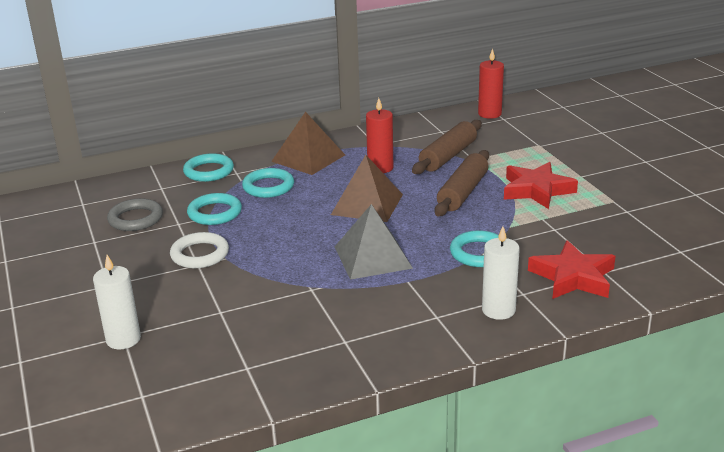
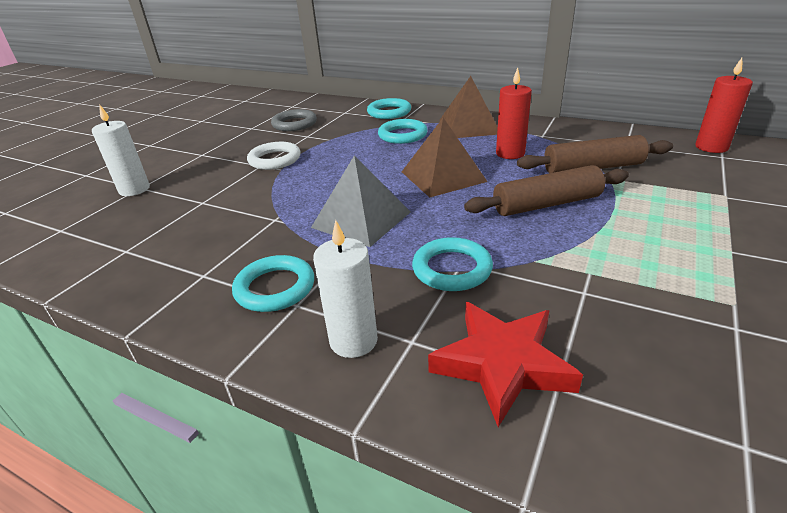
camera: 50 degrees right, 5 degrees up
turquoise ring [187,193,242,225] -> turquoise ring moved to [232,255,314,312]
red star [504,162,578,209] -> none

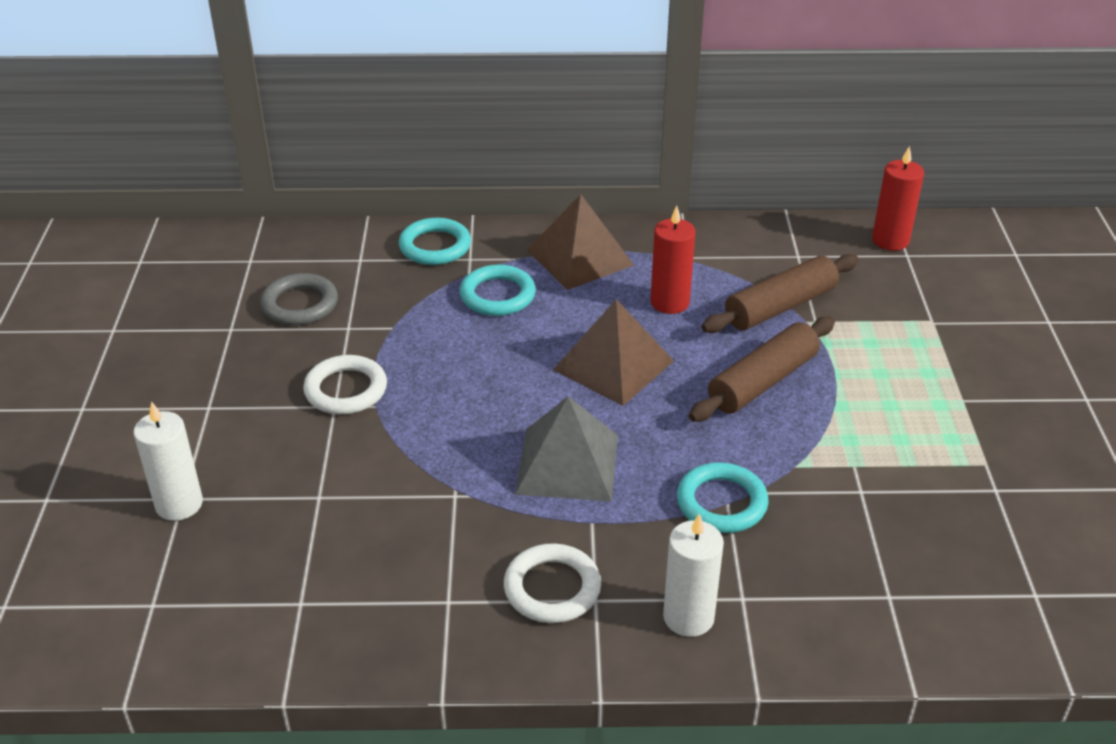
camera: 30 degrees left, 5 degrees up
turquoise ring [232,255,314,312] -> white ring [504,544,601,623]
red star [428,302,583,427] -> none

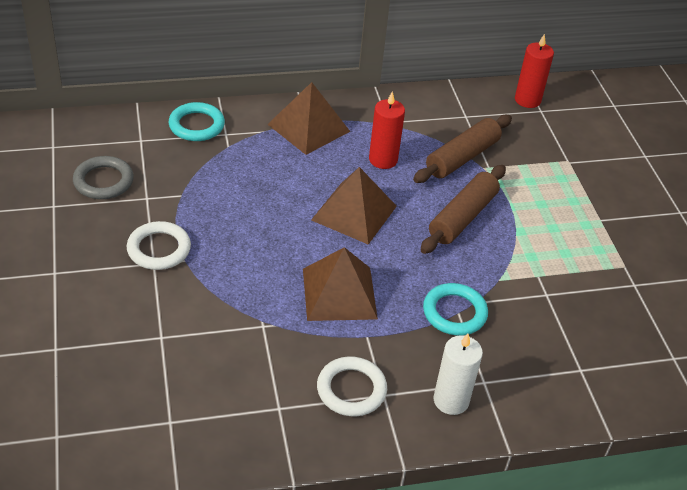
camera: 15 degrees left, 5 degrees up
white candle [133,401,203,521] -> none
turquoise ring [460,264,536,316] -> none
grey pyramid [515,396,618,502] -> brown pyramid [303,247,378,321]

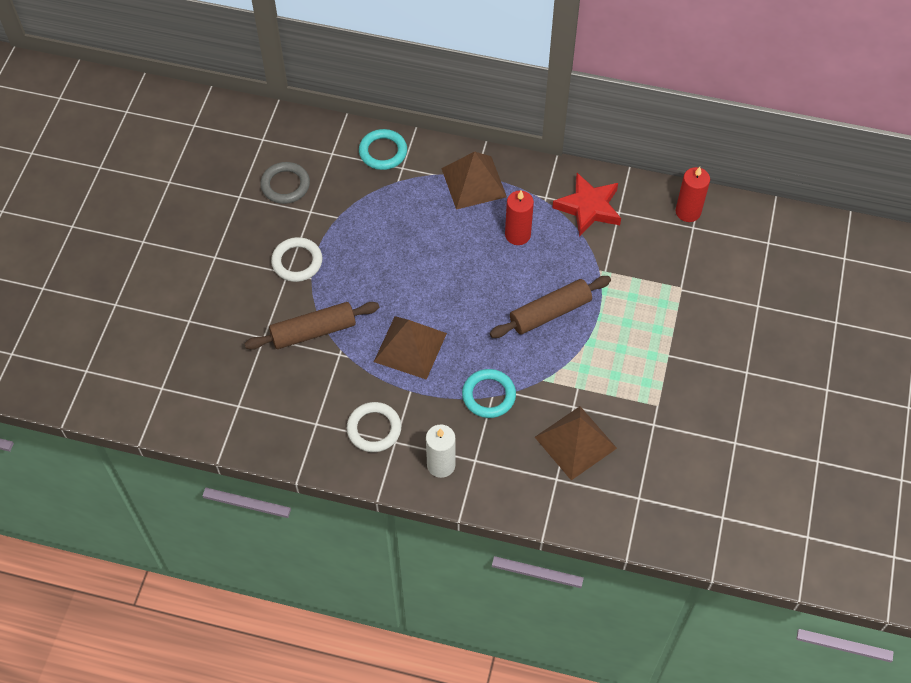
camera: 30 degrees right, 15 degrees up
brown pyramid [311,167,397,245] -> brown pyramid moved to [535,406,617,480]
brown rolling pin [413,115,512,183] -> brown rolling pin moved to [244,302,380,350]
none -> red star [552,173,621,237]

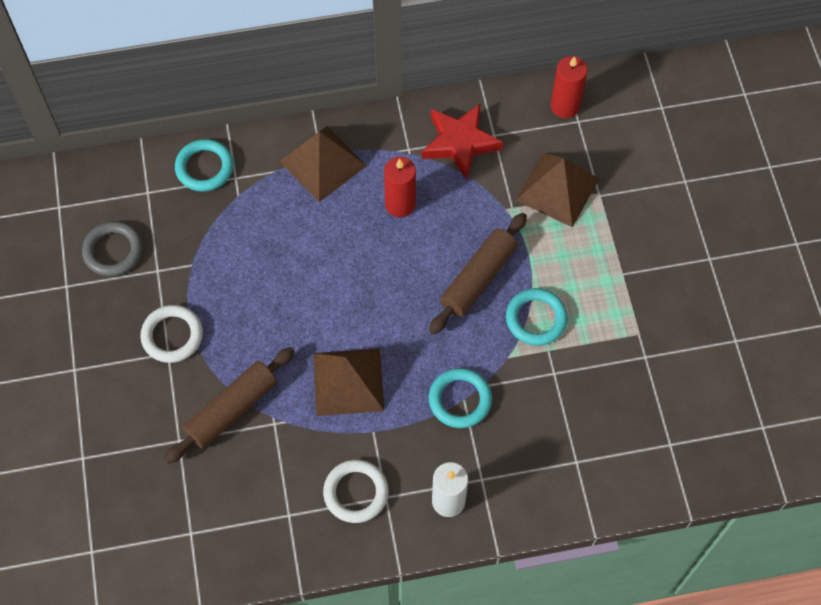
camera: 25 degrees left, 5 degrees up
brown pyramid [535,406,617,480] -> brown pyramid moved to [515,153,600,227]
none -> turquoise ring [506,288,568,346]

